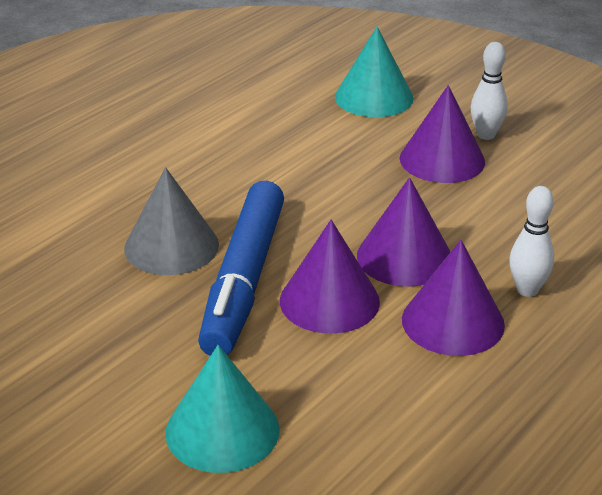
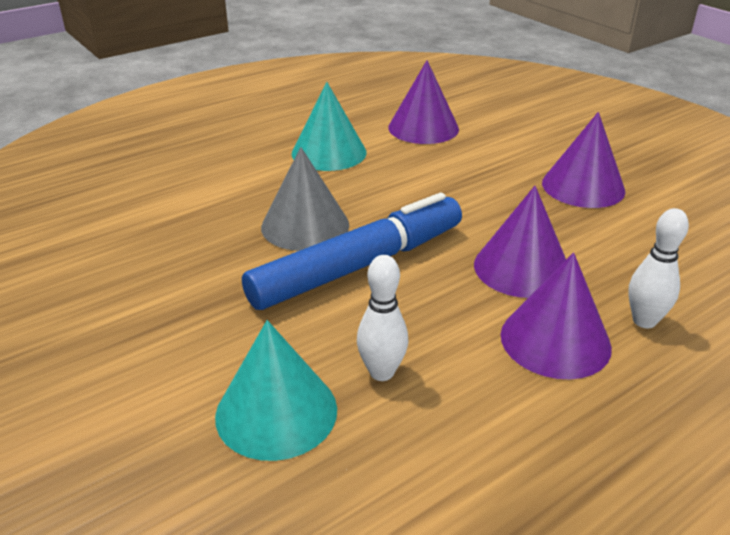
camera: 15 degrees right, 0 degrees up
blue marker [198,181,284,356] -> blue marker turned 150 degrees counterclockwise [242,193,462,310]
purple cone [280,220,380,334] -> purple cone moved to [388,60,459,144]
turquoise cone [335,27,414,117] -> turquoise cone moved to [292,82,367,171]
white bowling pin [471,42,508,140] -> white bowling pin moved to [357,255,408,381]

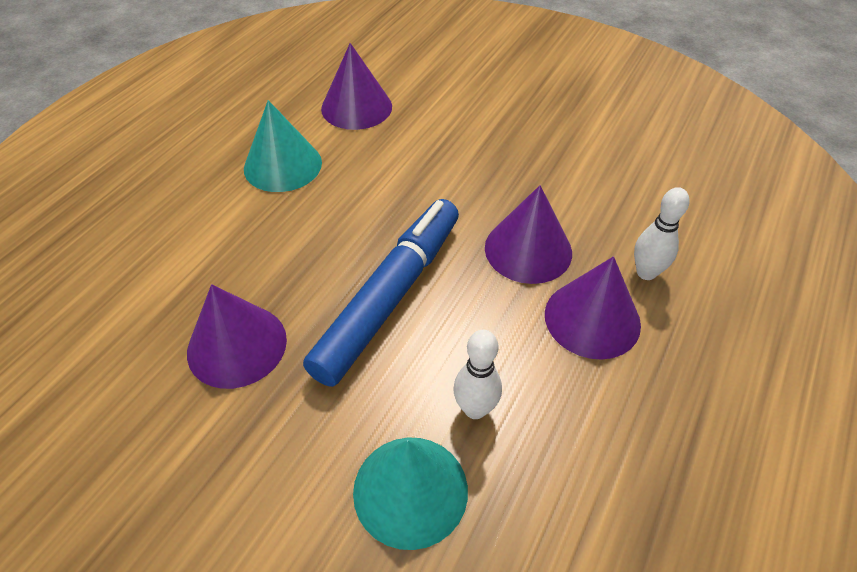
camera: 25 degrees left, 15 degrees up
grey cone [261,147,349,251] -> none
purple cone [542,112,625,208] -> purple cone moved to [187,284,287,389]

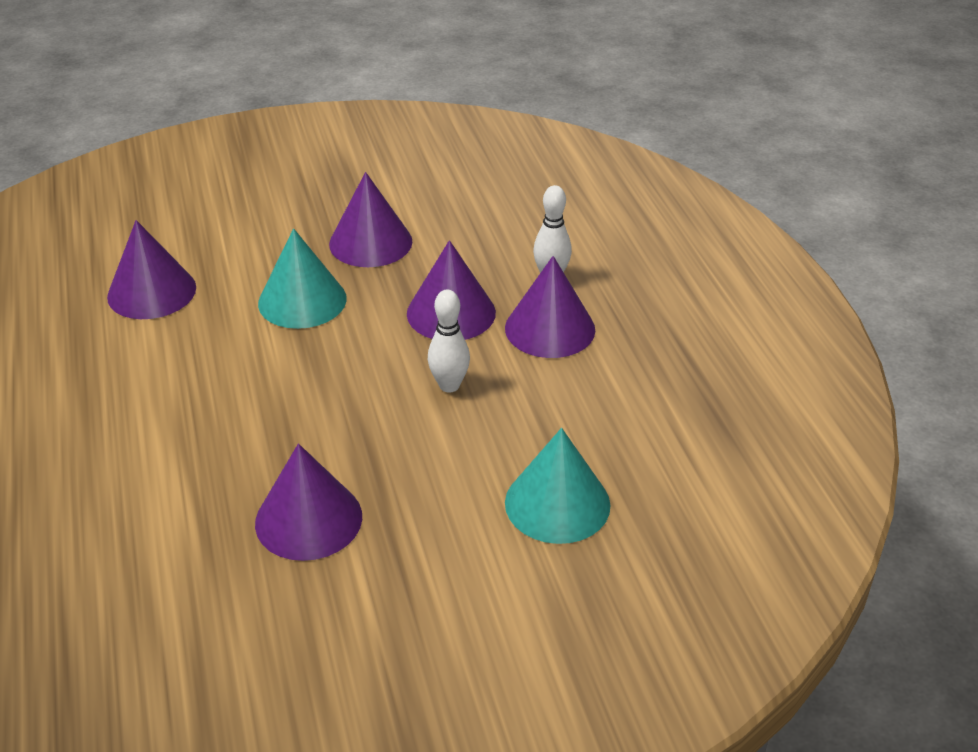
camera: 45 degrees left, 10 degrees down
turquoise cone [244,100,322,192] -> turquoise cone moved to [258,228,347,329]
blue marker [303,199,459,387] -> none
white bowling pin [453,330,502,419] -> white bowling pin moved to [428,289,470,392]
none -> purple cone [329,172,412,267]

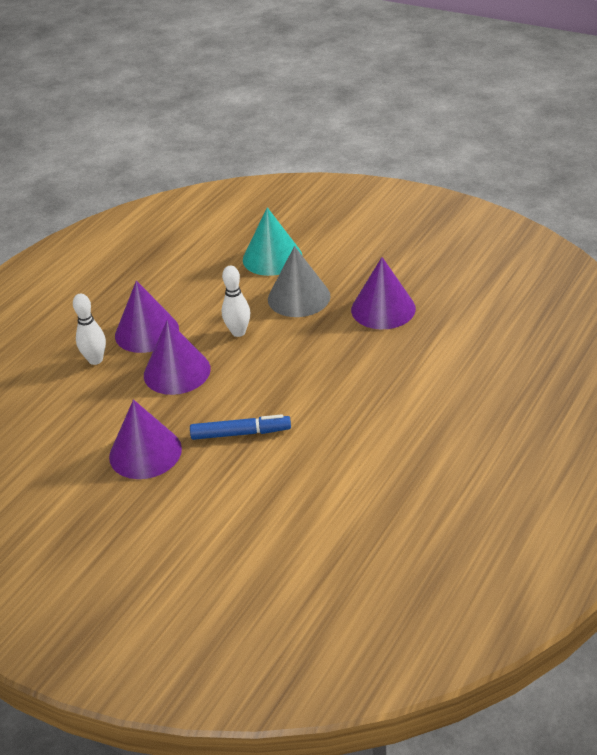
camera: 130 degrees left, 0 degrees up
purple cone [107,220,196,319] -> none
turquoise cone [258,228,347,329] -> blue marker [190,414,291,440]
none -> grey cone [268,246,331,317]

